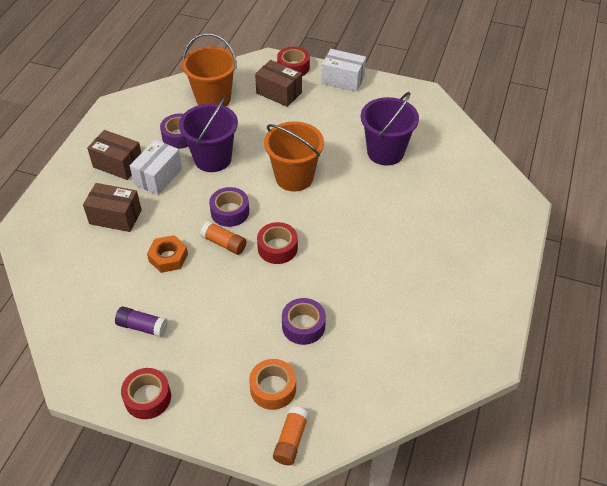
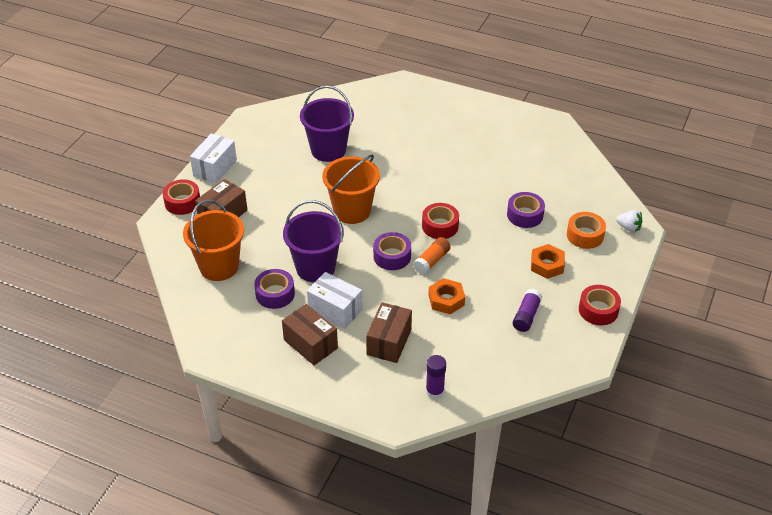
camera: 85 degrees left, 5 degrees down
brown box [87,130,141,180] -> brown box turned 75 degrees counterclockwise [282,304,338,365]
orange glue stick [273,406,309,465] -> white strawberry [616,210,642,232]
none -> purple glue stick [426,355,446,399]
none -> orange nut [531,244,565,279]

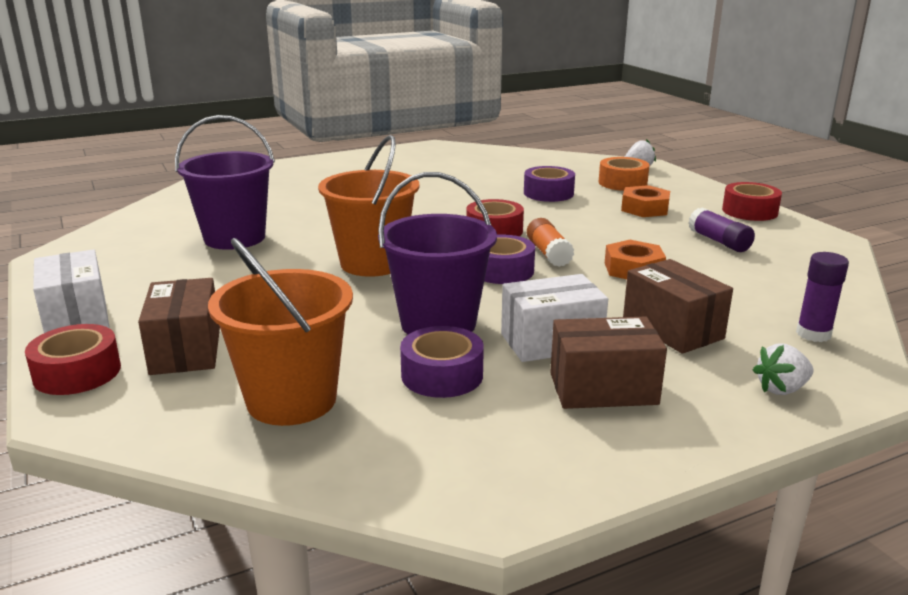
camera: 50 degrees left, 20 degrees down
none -> white strawberry [753,344,813,395]

